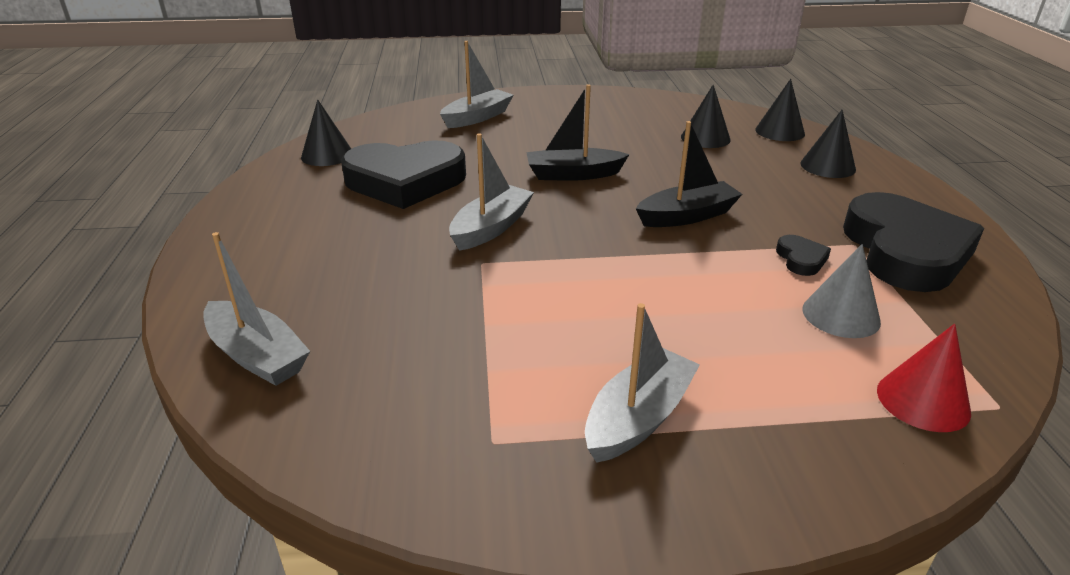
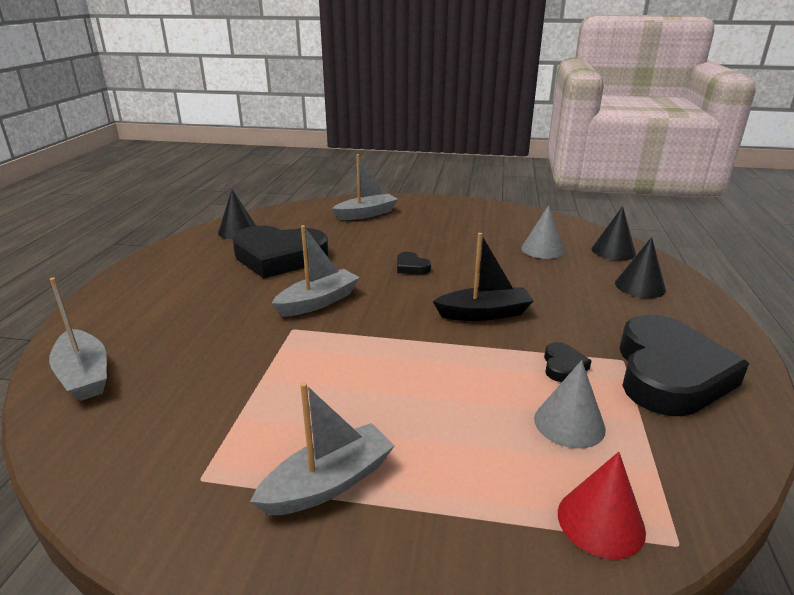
camera: 15 degrees right, 5 degrees down
black boat [526,84,630,181] -> black heart [397,252,431,275]
black cone [681,85,731,148] -> grey cone [521,205,564,259]

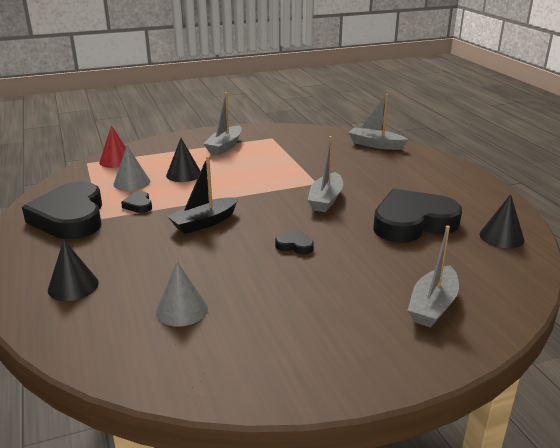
camera: 150 degrees right, 0 degrees up
black cone [592,206,636,260] -> black cone moved to [166,138,201,182]

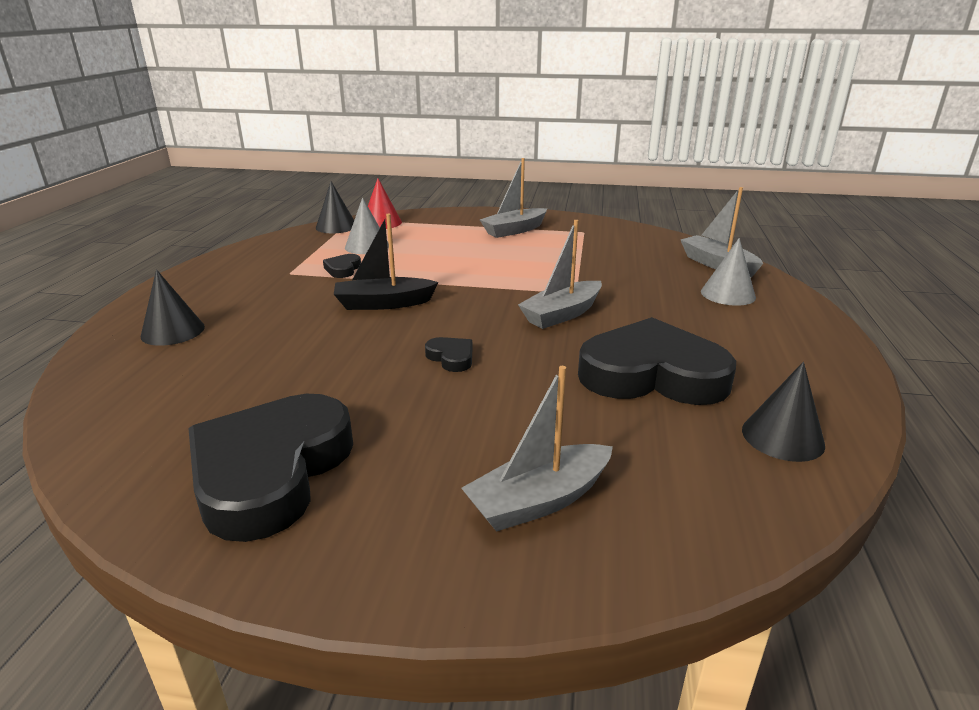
camera: 30 degrees right, 0 degrees up
black heart [22,181,102,239] -> black heart moved to [188,394,353,542]
grey cone [156,262,208,327] -> grey cone moved to [701,238,756,306]
black cone [166,138,201,182] -> black cone moved to [316,181,354,233]

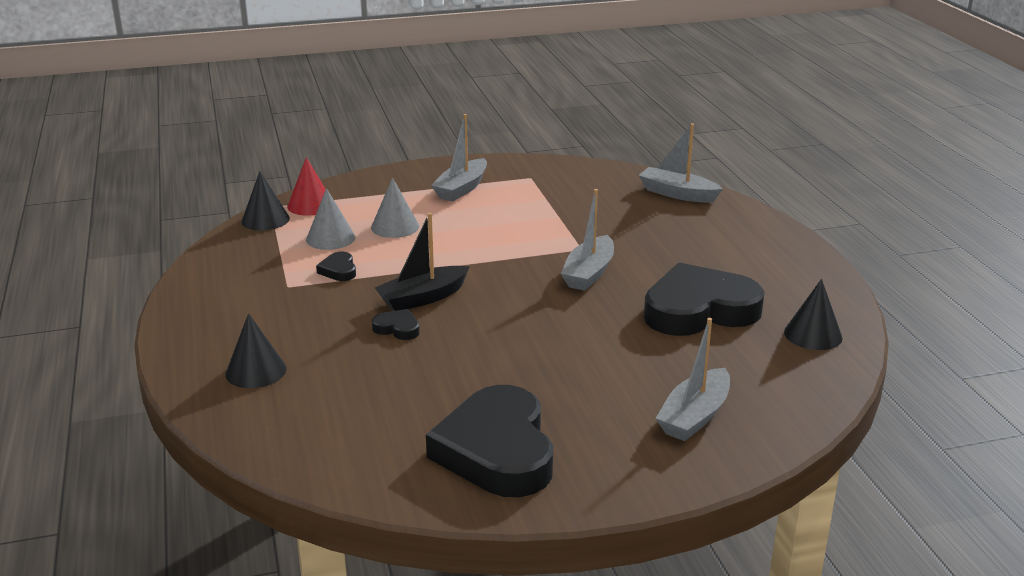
camera: 25 degrees left, 0 degrees up
black heart [425,337,472,372] -> black heart moved to [372,309,420,340]
grey cone [701,238,756,306] -> grey cone moved to [371,177,419,238]

